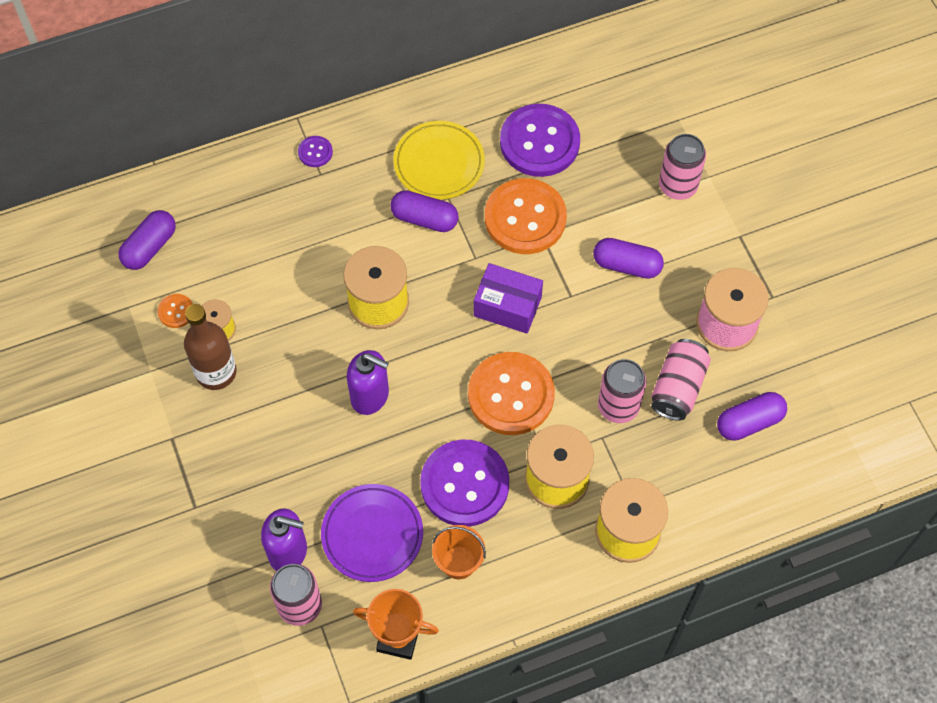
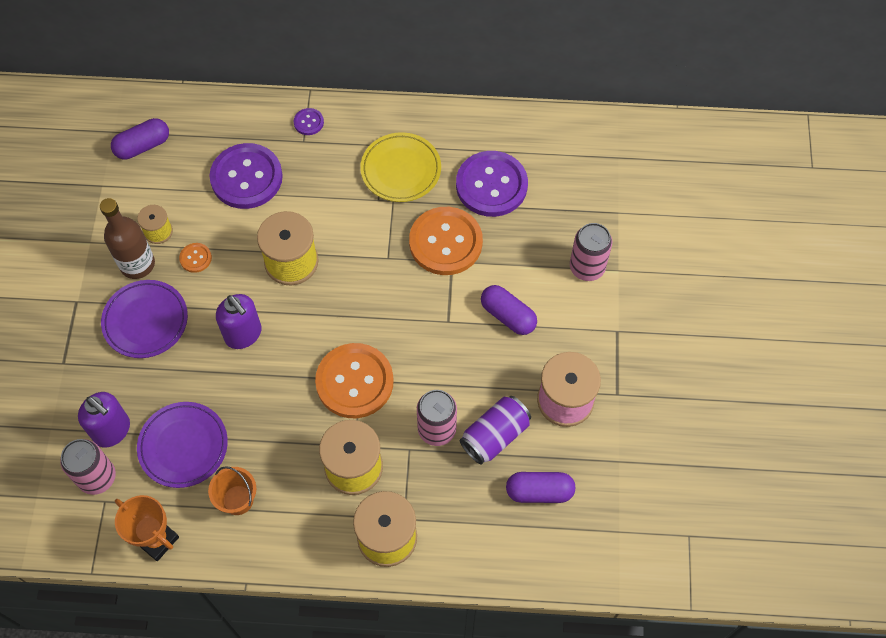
camera: 25 degrees right, 0 degrees up
orange button [157,294,193,328] -> orange button moved to [179,243,212,273]
purple capsule [390,190,459,232] -> none
purple button [420,440,509,527] -> purple button moved to [210,143,283,209]
purple box [474,263,543,334] -> none
pink can [651,339,711,421] -> purple can [460,396,531,465]
none -> purple plate [101,280,188,358]

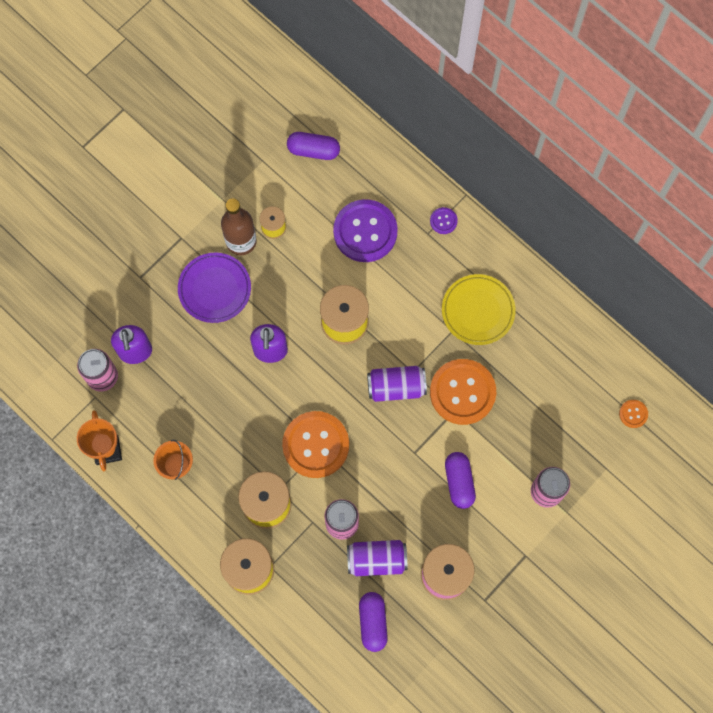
camera: 40 degrees right, 10 degrees up
purple plate [137,402,228,488] -> none
orange button [179,243,212,273] -> orange button moved to [619,400,648,428]
purple button [456,151,528,217] -> none
purple capsule [506,472,575,503] -> purple capsule turned 45 degrees clockwise [359,592,388,652]
none -> purple can [367,366,427,402]

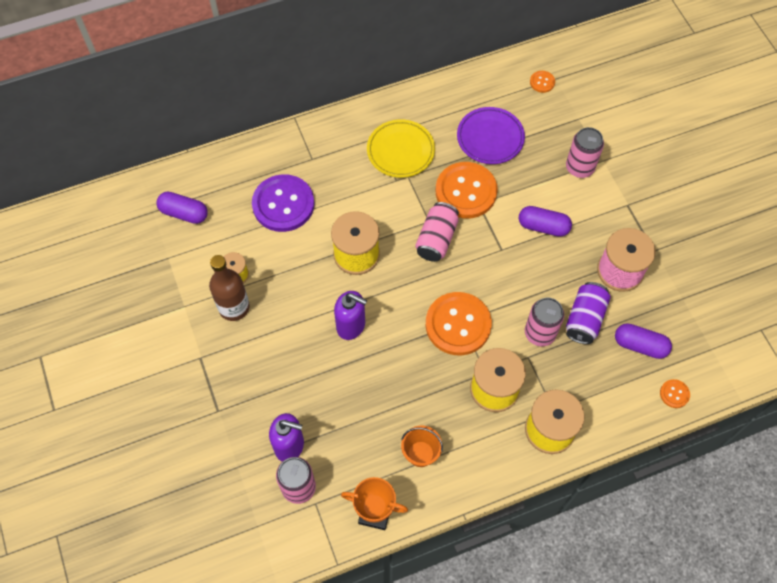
camera: 65 degrees left, 10 degrees down
purple plate [178,253,251,323] -> purple plate moved to [457,107,525,164]
purple capsule [287,132,340,160] -> purple capsule turned 75 degrees clockwise [157,191,208,224]
purple can [367,366,427,402] -> pink can [415,202,459,262]
purple button [430,207,458,234] -> none
none -> orange button [660,379,690,408]

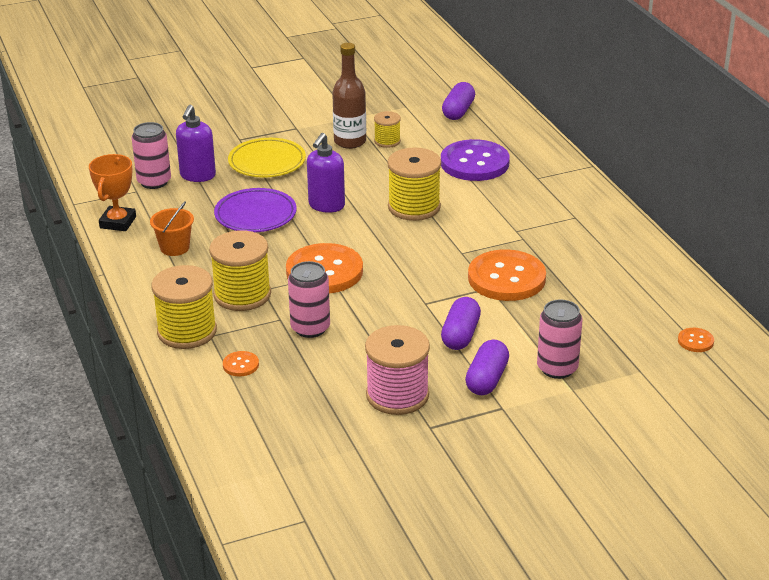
camera: 90 degrees right, 30 degrees down
yellow plate [367,119,435,178] -> yellow plate moved to [228,138,306,177]
pink can [415,202,459,262] -> none
purple plate [457,107,525,164] -> purple plate moved to [214,188,297,232]
purple can [566,282,611,344] -> none
purple capsule [615,323,672,359] -> purple capsule moved to [465,340,509,395]
orange button [660,379,690,408] -> orange button moved to [223,351,259,377]

